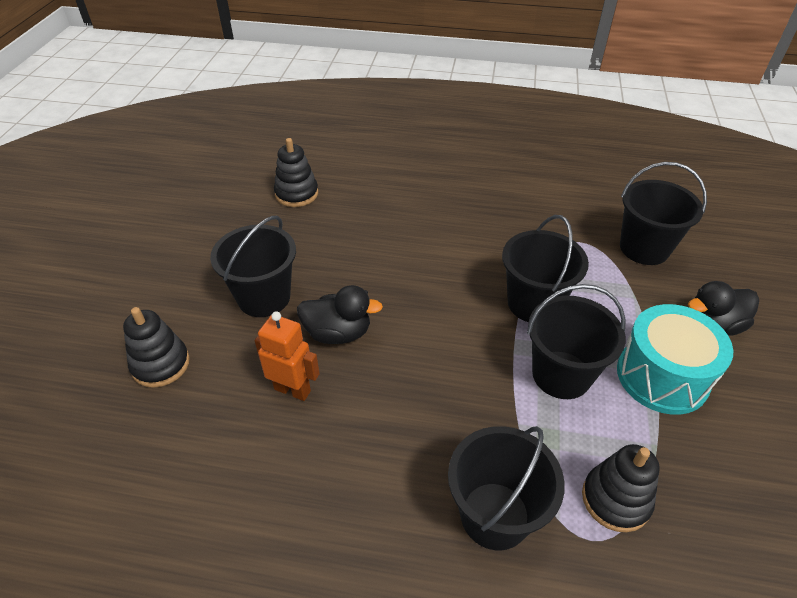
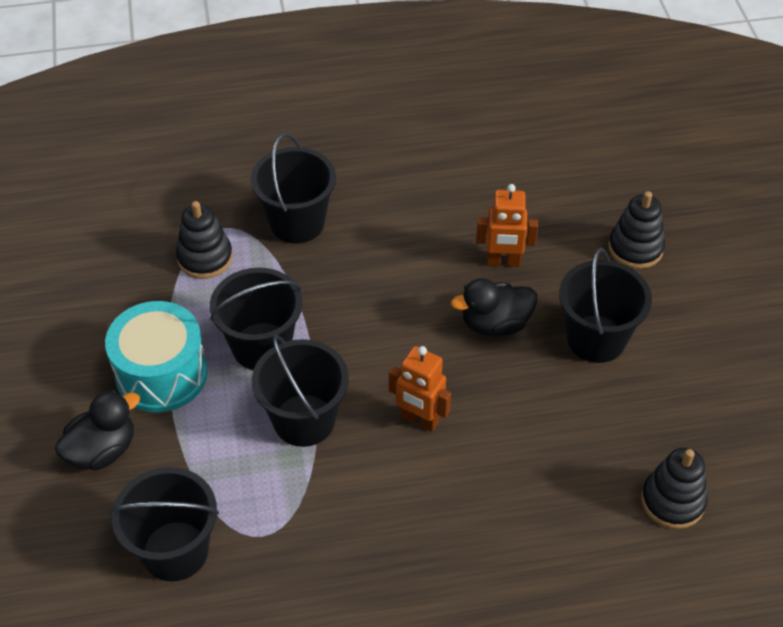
camera: 160 degrees right, 5 degrees up
none -> orange robot [389,346,451,432]

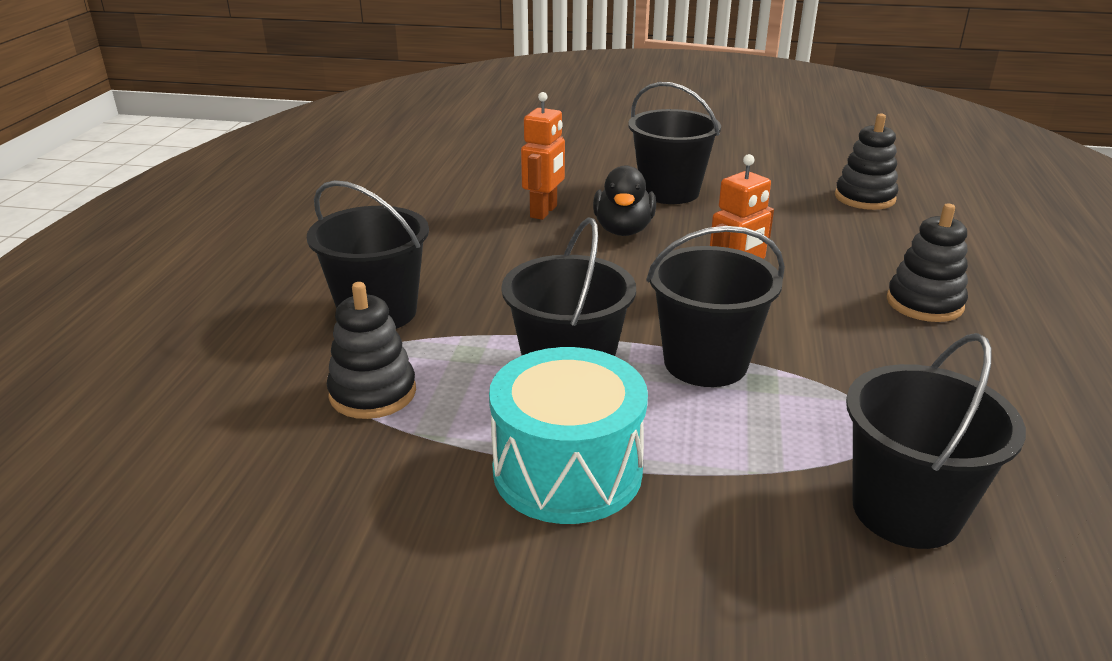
camera: 70 degrees left, 20 degrees down
black duck [55,391,140,471] -> none
black stacking toy [608,191,665,269] -> black stacking toy moved to [887,204,968,322]

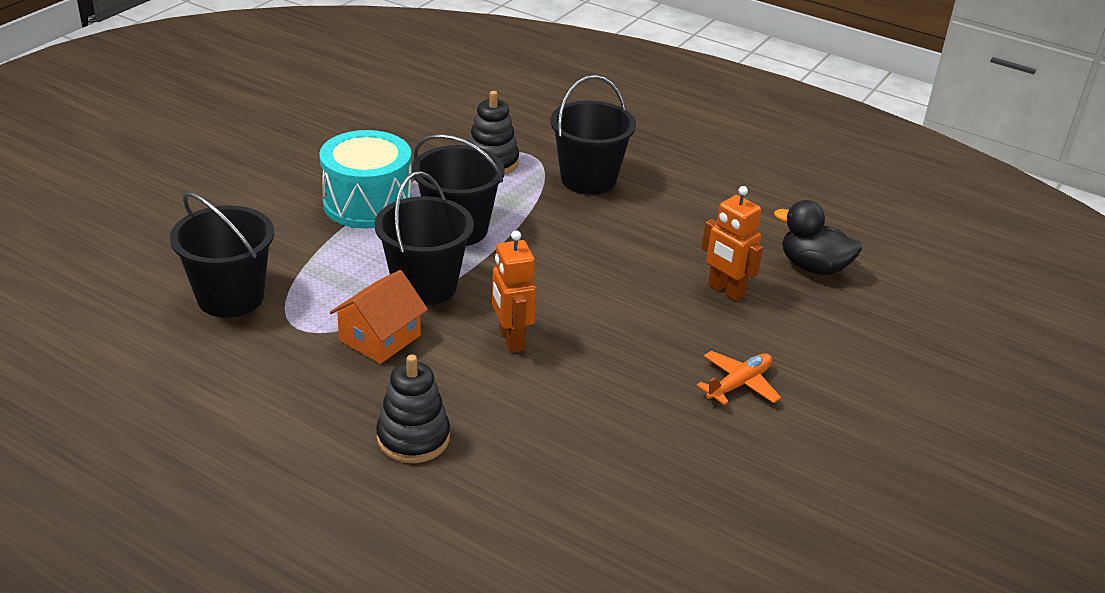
camera: 110 degrees right, 5 degrees up
black duck [593,166,656,236] -> black duck moved to [774,200,862,275]
black bucket [628,82,721,204] -> orange plane [696,351,781,405]
black stacking toy [835,114,898,210] -> none
none -> orange house [330,270,428,364]

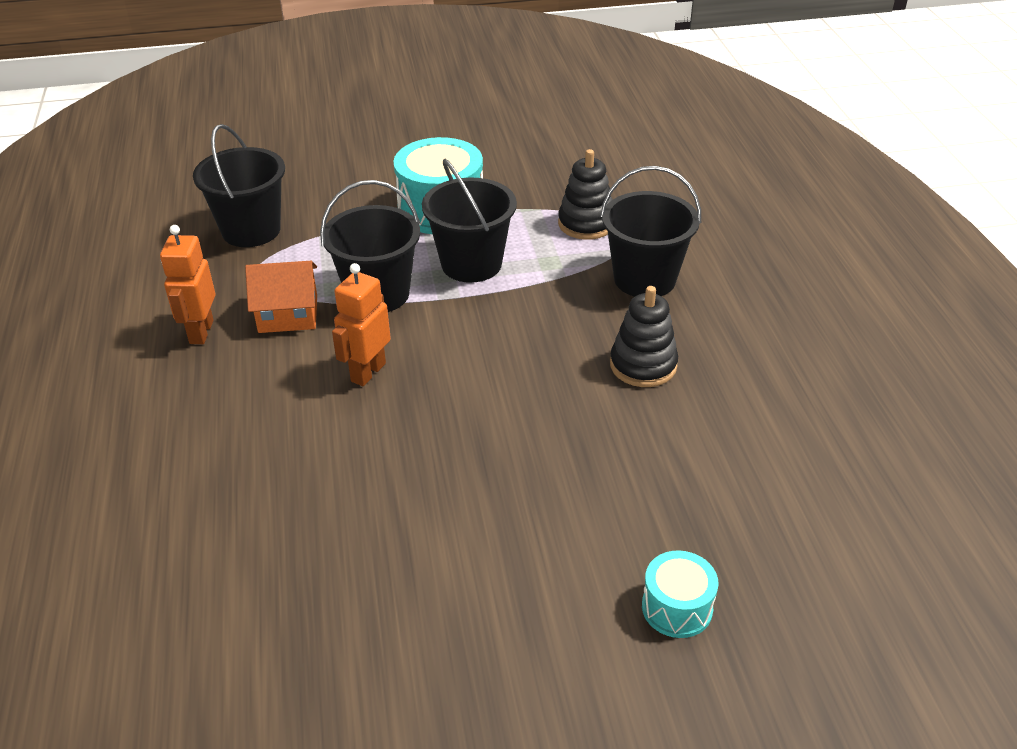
camera: 50 degrees right, 5 degrees up
black stacking toy [376,354,450,463] -> black stacking toy moved to [610,286,678,387]
orange plane [696,351,781,405] -> none
orange robot [702,186,763,301] -> orange robot moved to [160,225,216,344]
black duck [774,200,862,275] -> none
none -> turquoise drum [642,550,718,638]

